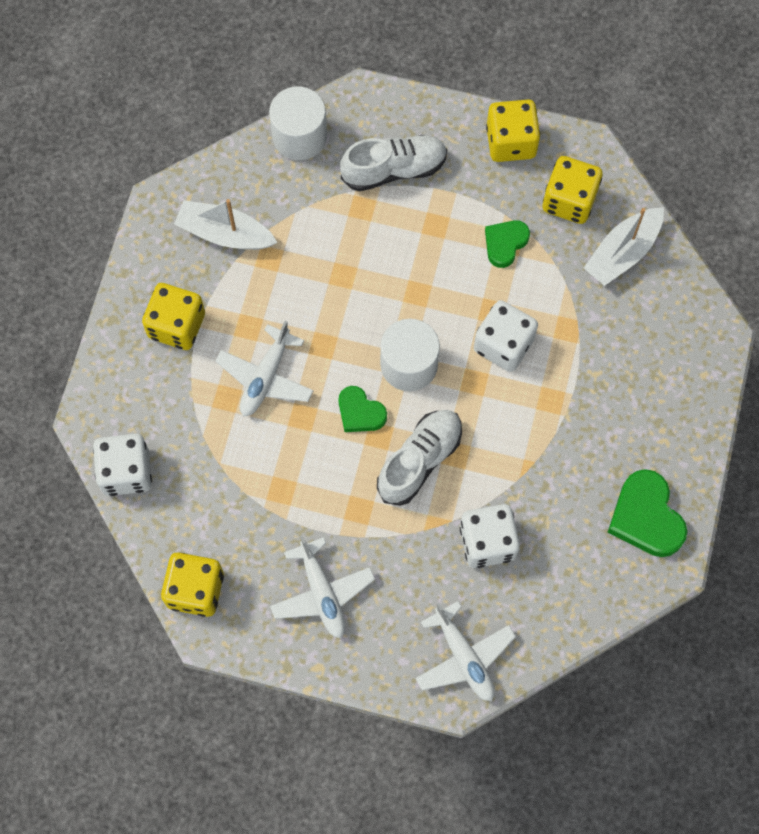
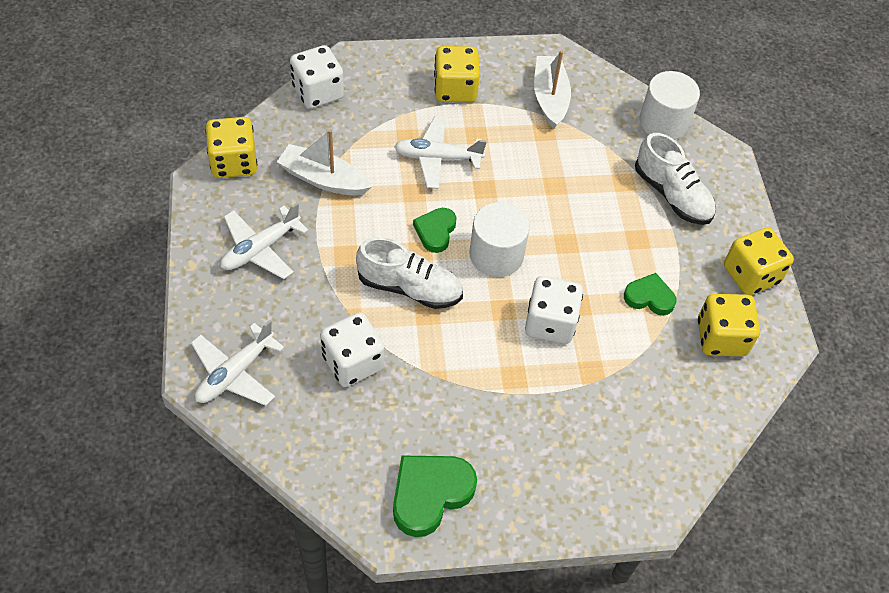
camera: 65 degrees right, 15 degrees down
white boat [584,207,664,286] -> white boat moved to [277,129,371,196]

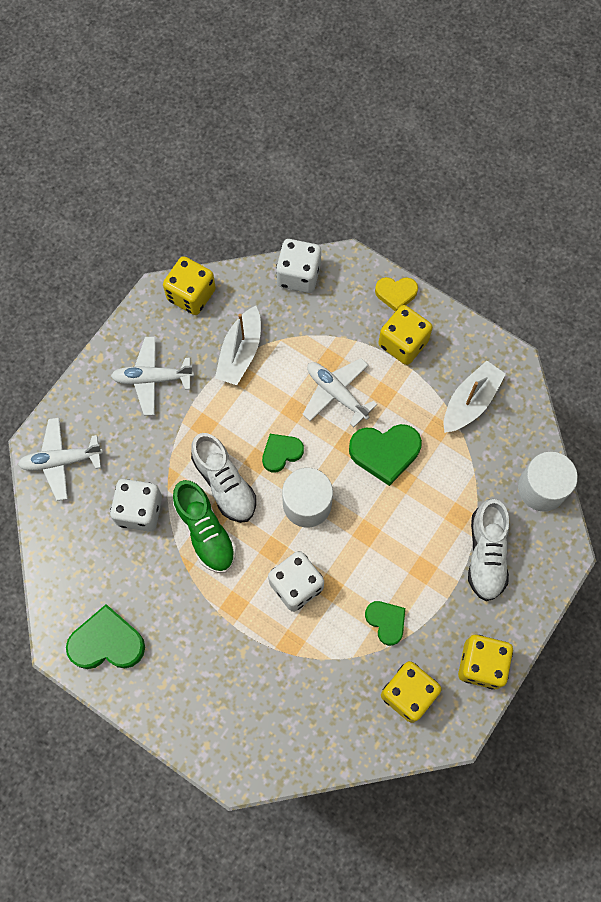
camera: 45 degrees right, 15 degrees up
white boat [277,129,371,196] -> white boat turned 135 degrees counterclockwise [215,306,261,385]
none -> green shoe [173,480,236,573]
none -> green heart [349,424,422,486]
none -> yellow heart [375,277,418,311]

